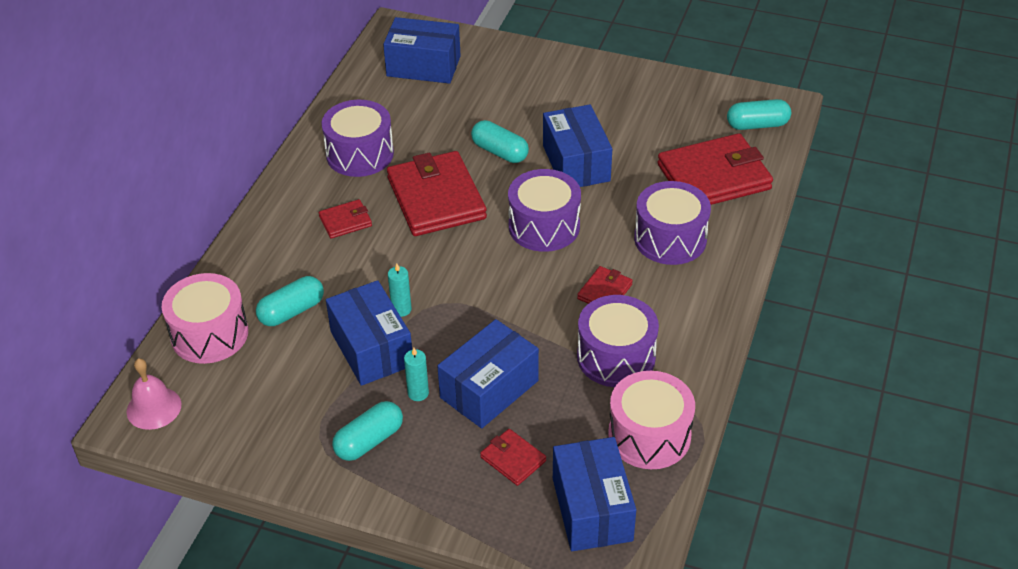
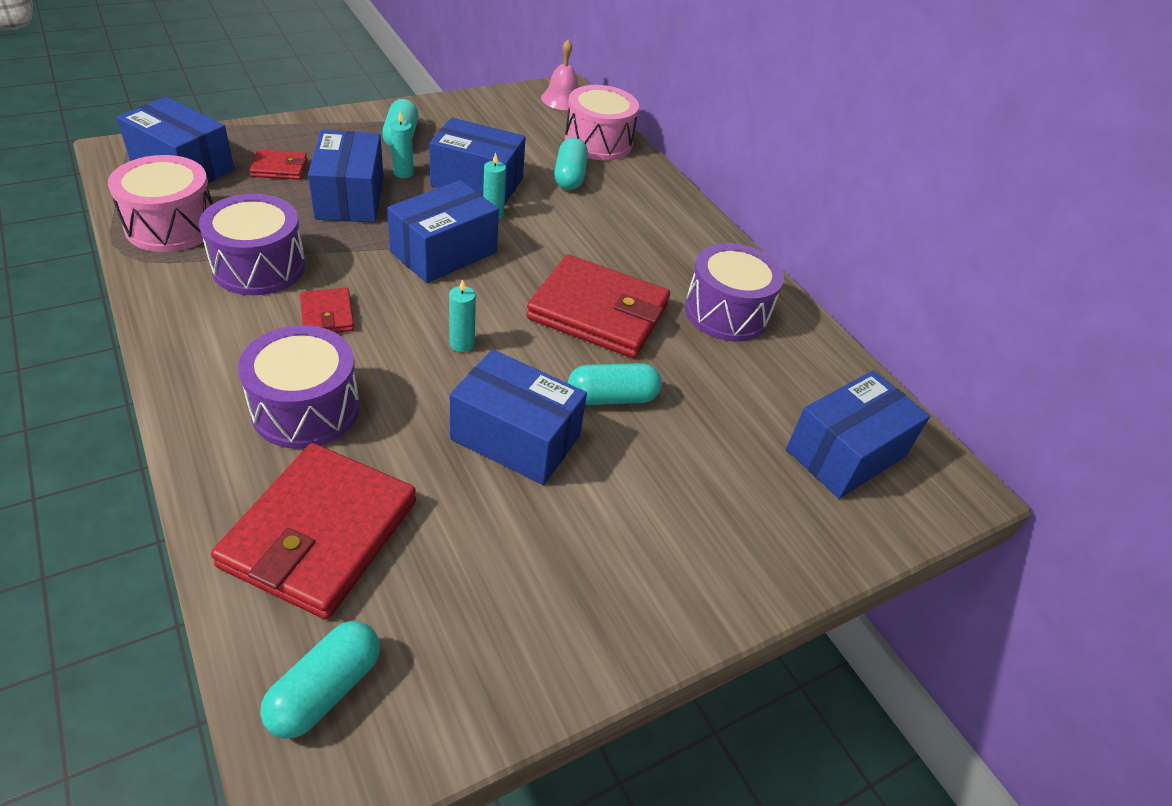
camera: 125 degrees right, 0 degrees up
red wallet [319,199,372,239] -> none
purple drum [508,169,581,252] -> turquoise candle [449,279,476,352]
none -> blue box [387,180,499,283]

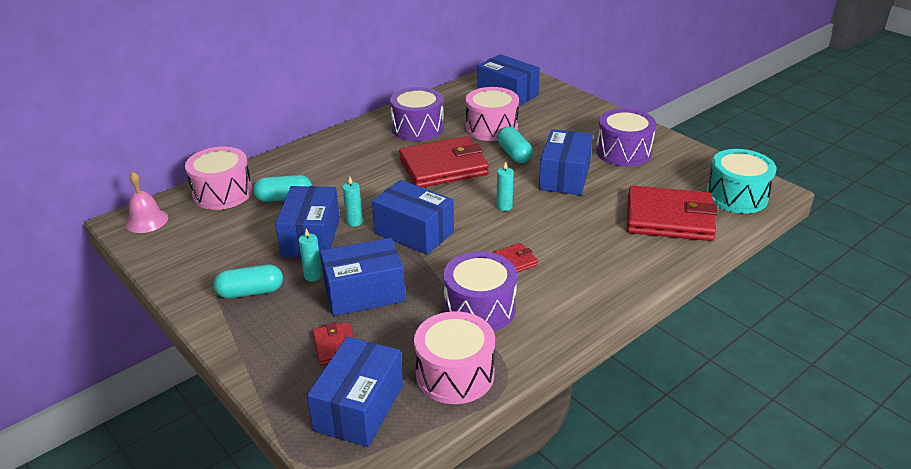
camera: 95 degrees left, 10 degrees down
purple drum [238,325,360,449] -> purple drum moved to [596,109,656,167]
turquoise capsule [260,621,380,739] -> turquoise drum [706,149,777,214]
red wallet [526,254,670,358] -> red wallet turned 60 degrees clockwise [399,136,489,188]
none -> pink drum [466,87,519,141]

